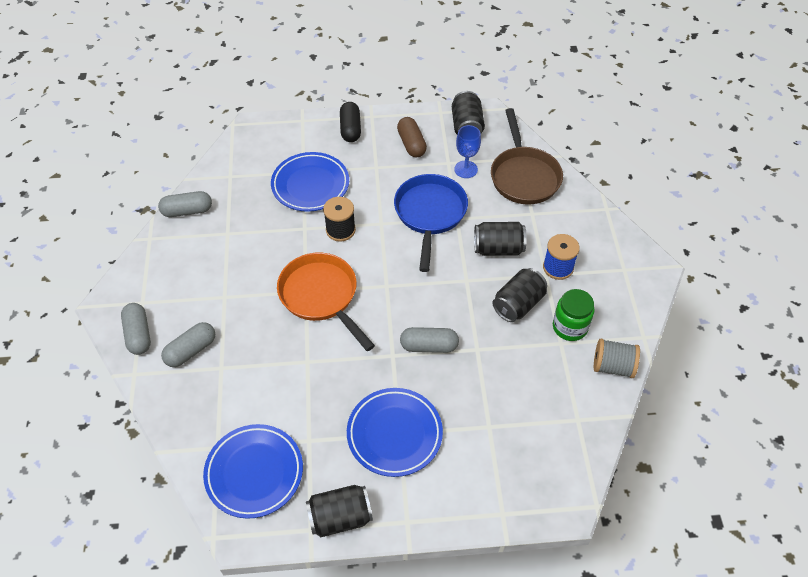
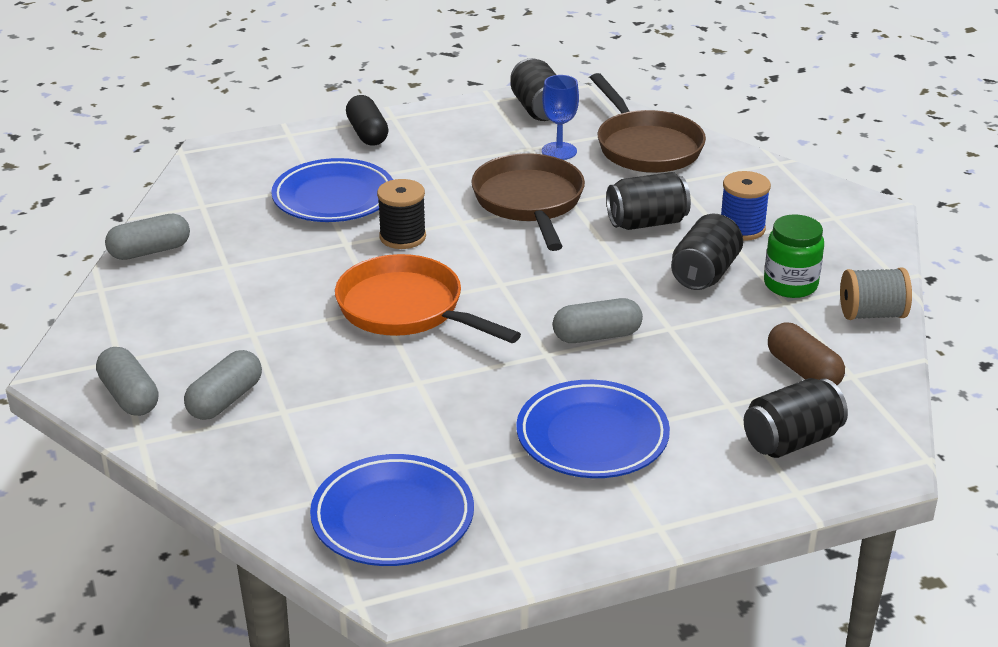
camera: 15 degrees left, 20 degrees down
black can [306,485,373,537] -> black can moved to [744,378,848,458]
blue pan [394,174,468,272] -> brown pan [471,153,585,251]
brown capsule [397,117,427,157] -> brown capsule moved to [768,322,845,385]

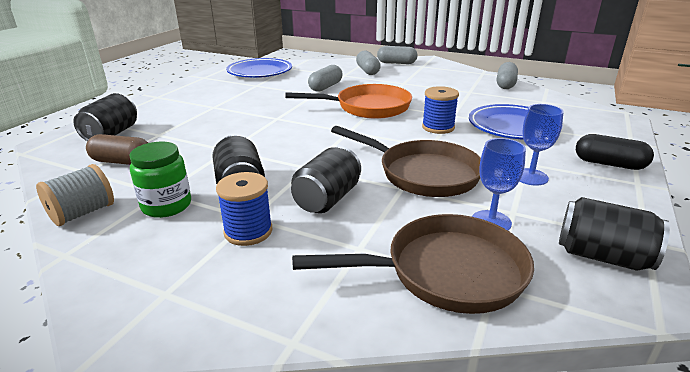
camera: 135 degrees right, 5 degrees down
black spool [377,179,426,249] -> blue spool [422,86,459,134]
blue plate [516,380,670,478] -> none
grey capsule [553,298,643,343] -> grey capsule moved to [308,65,343,92]
brown pan [590,73,706,173] -> brown pan turned 150 degrees clockwise [292,214,534,314]
none -> blue goblet [519,104,564,186]

